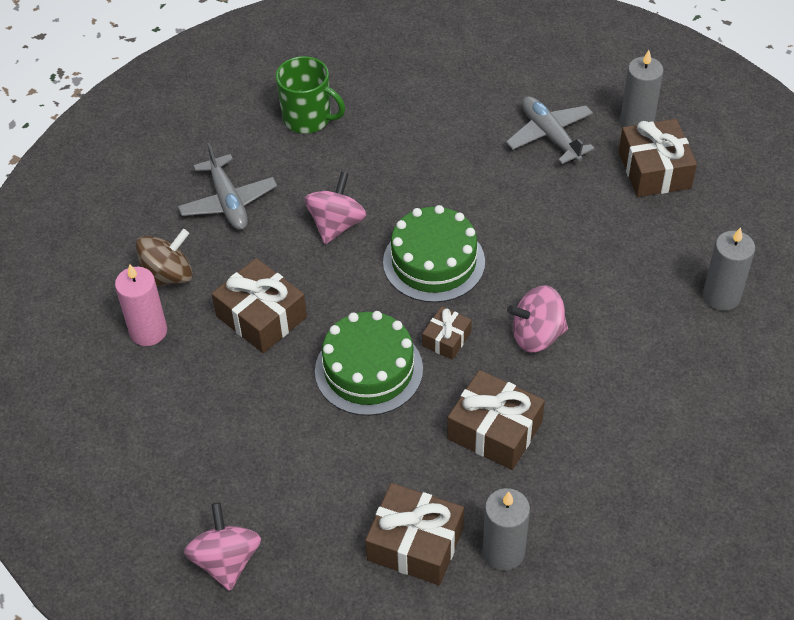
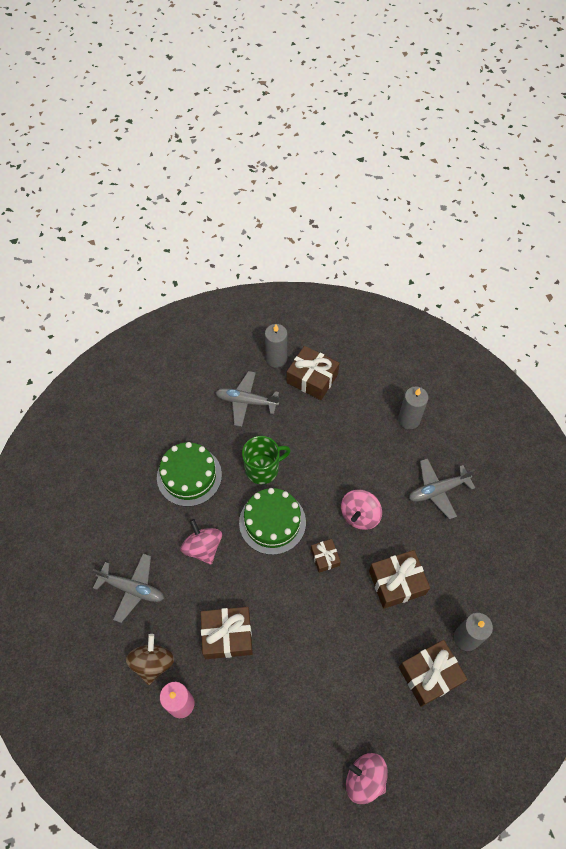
camera: 50 degrees left, 10 degrees up
green mug [276,56,345,134] -> green mug moved to [242,436,291,484]
green cake [315,311,423,416] -> green cake moved to [157,442,222,507]
none -> grey plane [409,458,475,520]

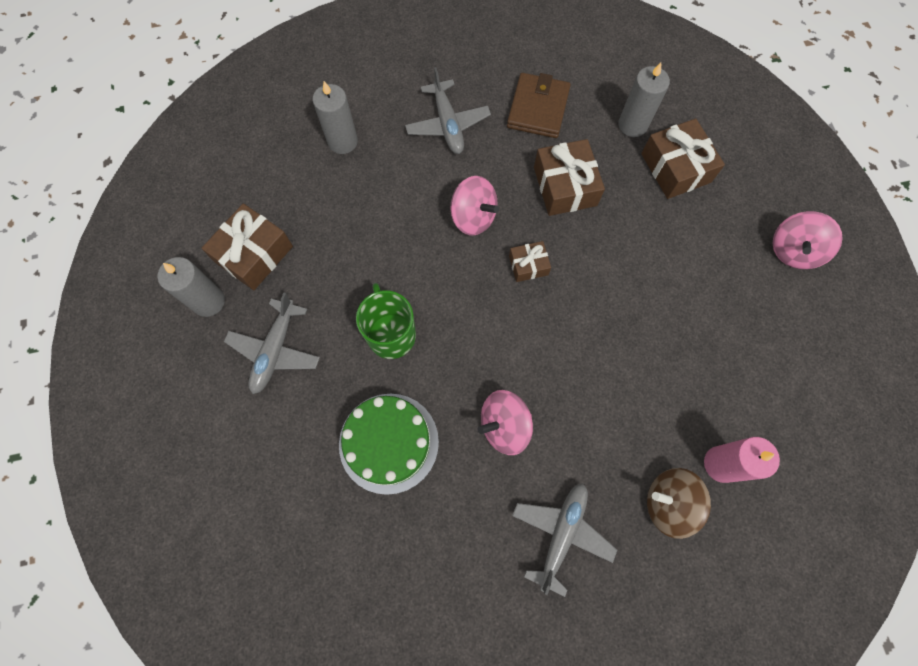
camera: 85 degrees left, 10 degrees up
brown gift [201,607,253,659] -> none
green cake [239,488,306,555] -> none
none -> brown wallet [507,73,571,138]

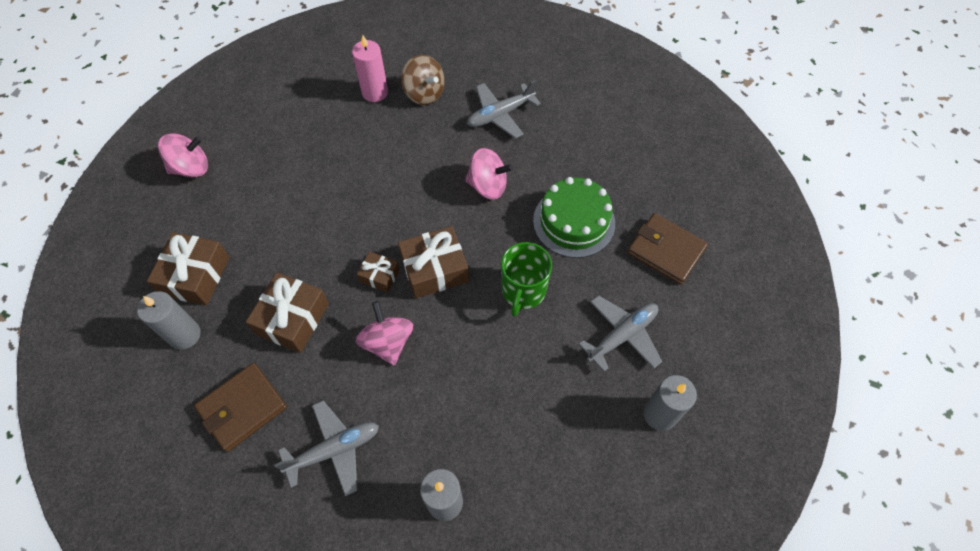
camera: 145 degrees left, 10 degrees down
brown gift [202,204,293,290] -> brown gift moved to [398,226,469,299]
grey plane [405,67,491,154] -> grey plane turned 45 degrees clockwise [274,401,379,496]
none -> brown wallet [627,213,708,285]

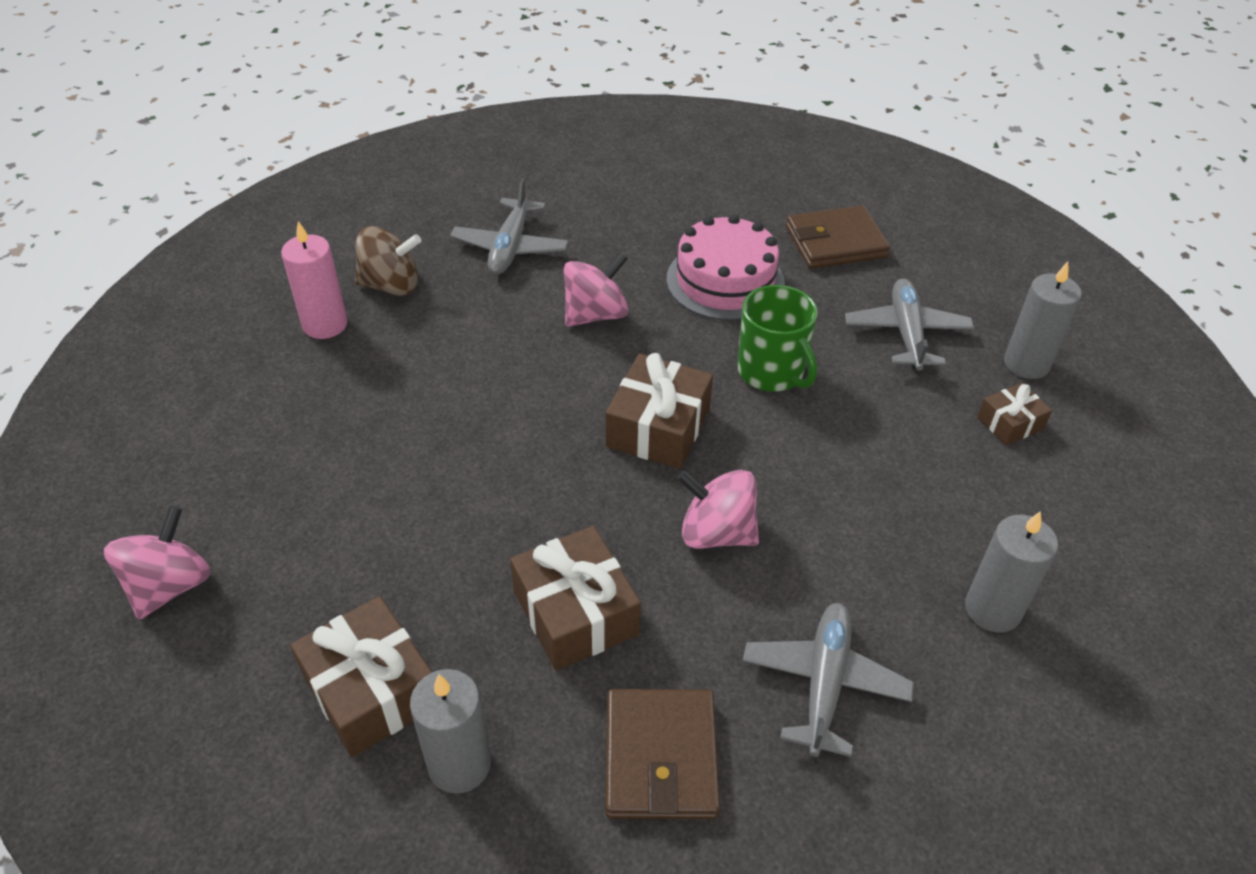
camera: 50 degrees left, 15 degrees down
brown gift [357,251,400,293] -> brown gift moved to [977,383,1052,445]
green cake [533,177,615,258] -> pink cake [667,214,785,321]

